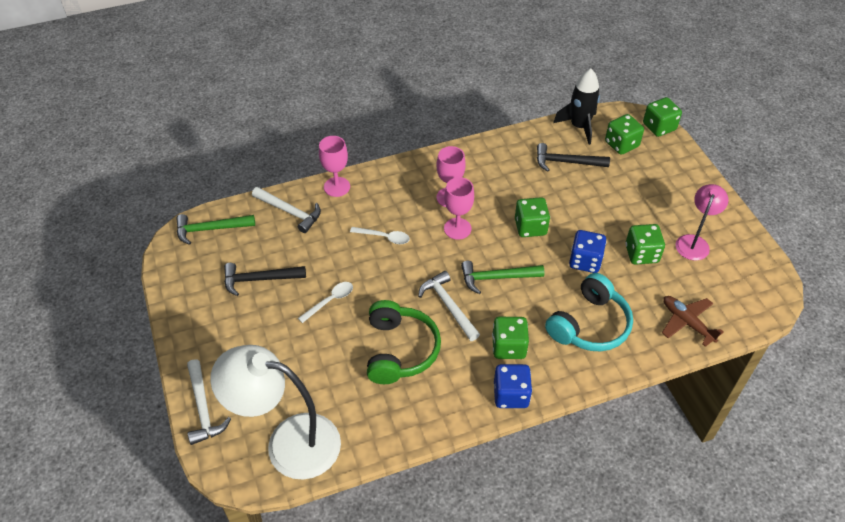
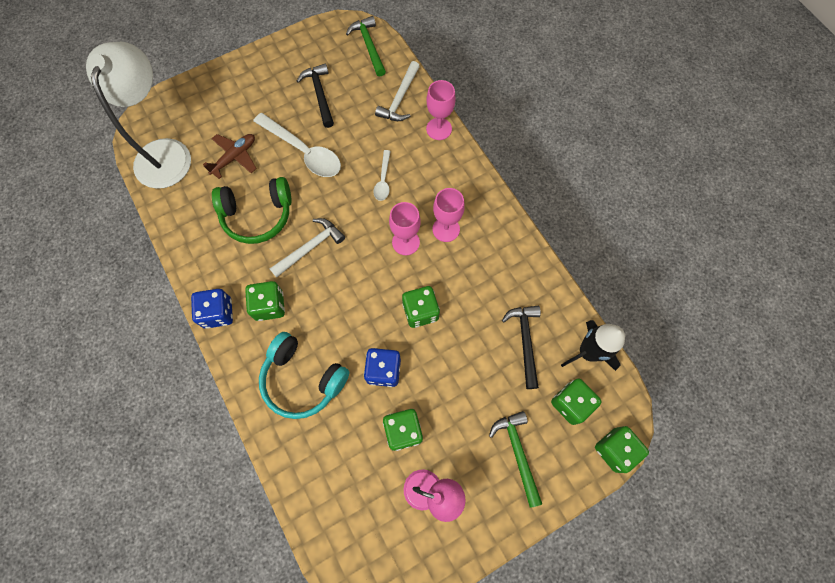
camera: 80 degrees right, 20 degrees up
white hammer [187,359,231,445] -> none
white spoon [298,282,353,323] -> white spoon [253,113,341,177], size x1.91
green hammer [461,261,544,294] -> green hammer moved to [489,411,542,508]
brown plane [662,296,724,347] -> brown plane moved to [203,134,257,179]

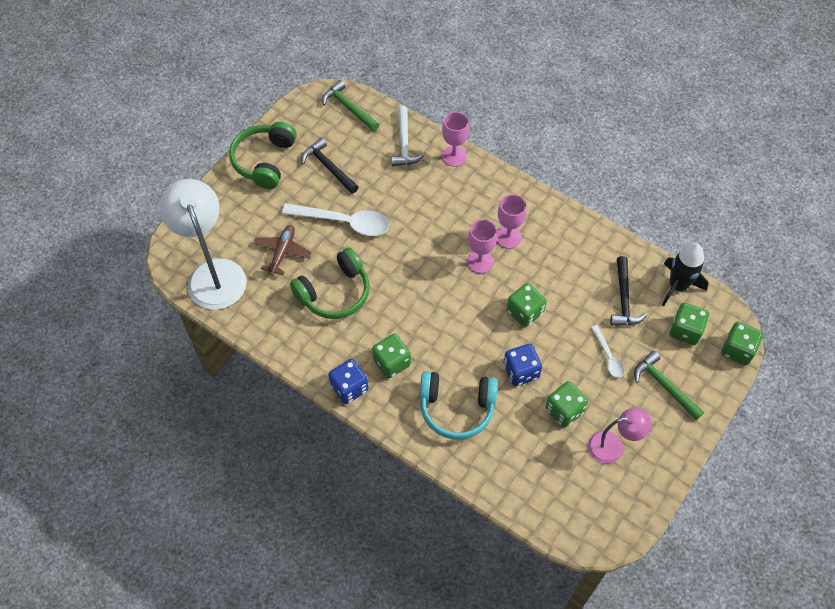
camera: 25 degrees left, 10 degrees down
white hammer [270,218,345,278] -> none
white spoon [374,150,391,201] -> white spoon moved to [591,325,624,378]
black hammer [502,306,541,389] -> black hammer turned 150 degrees counterclockwise [610,256,647,326]
none -> green headphones [229,122,297,189]

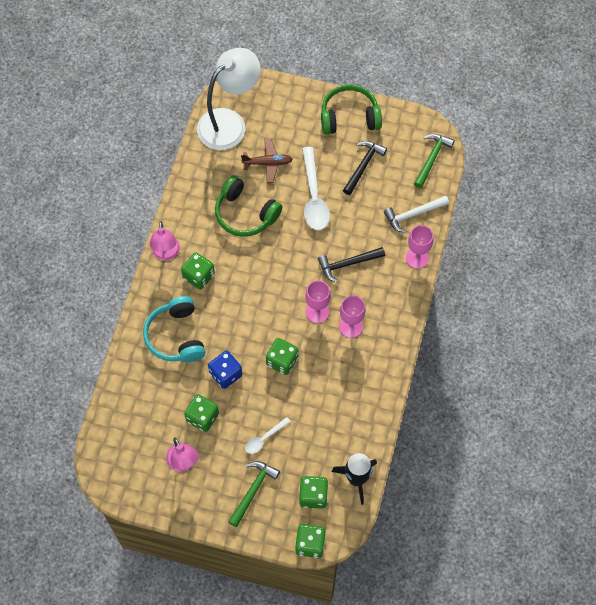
camera: 70 degrees right, 5 degrees up
blue dice [328,359,369,404] -> pink lamp [150,221,180,261]
black hammer [610,256,647,326] -> black hammer moved to [318,247,385,283]

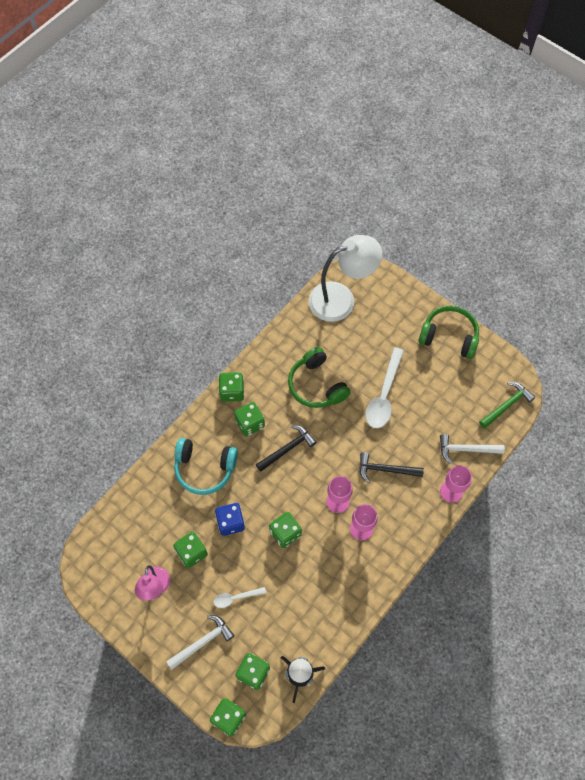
camera: 25 degrees right, 0 degrees up
turquoise headphones [143,296,205,362] -> turquoise headphones turned 90 degrees counterclockwise [174,438,238,495]
pink lamp [150,221,180,261] -> green dice [219,372,244,402]
green hammer [228,461,280,527] -> white hammer [166,615,234,670]
brown plane [241,138,293,183] -> none
black hammer [343,141,387,195] -> black hammer moved to [256,425,317,472]

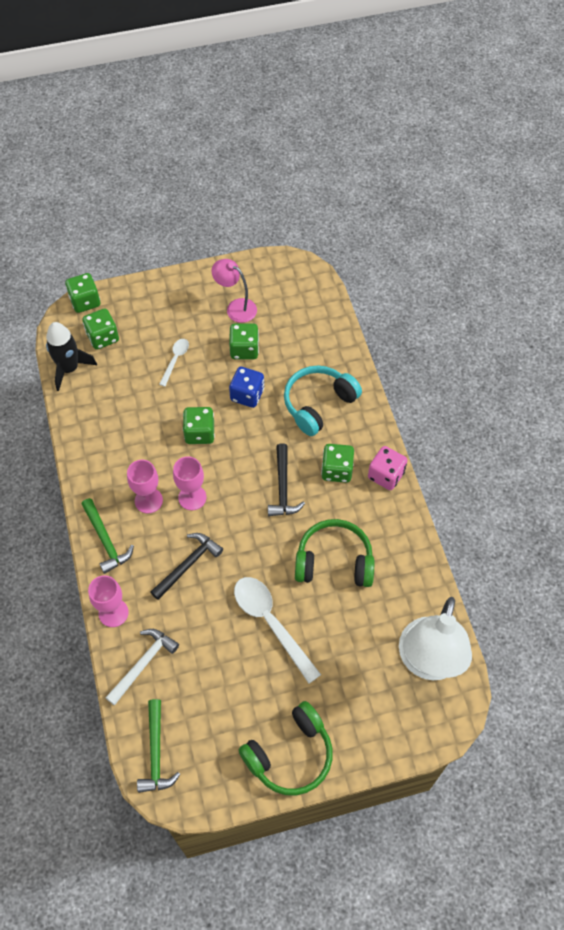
camera: 125 degrees right, 5 degrees down
white hammer [166,615,234,670] -> none
green dice [219,372,244,402] -> pink dice [368,446,408,490]
none -> green hammer [82,498,134,574]

